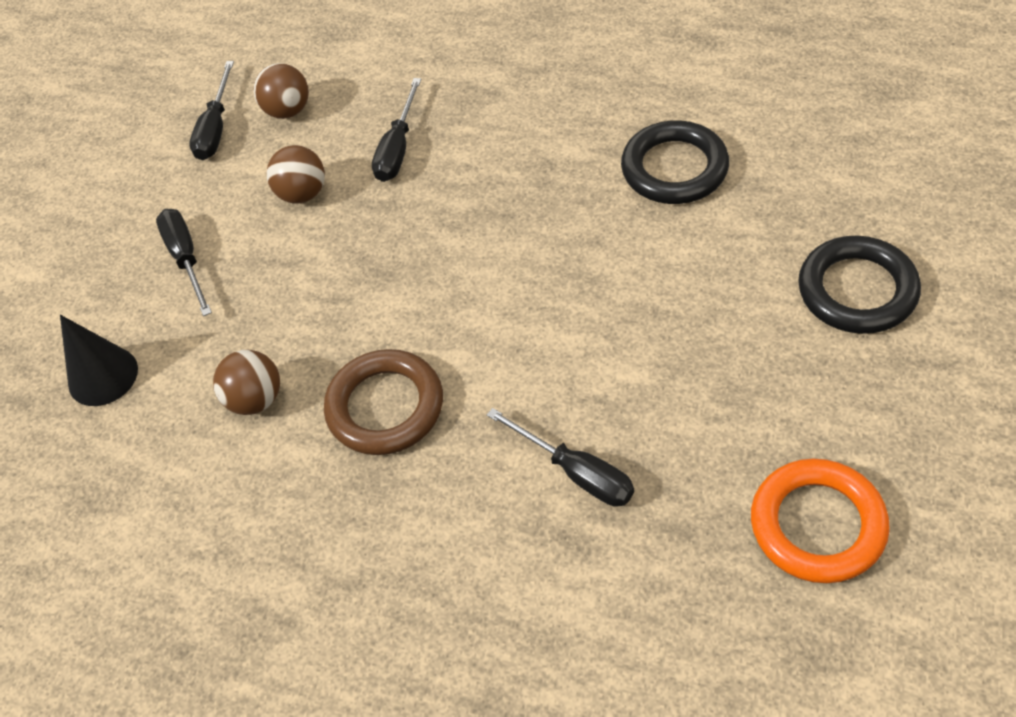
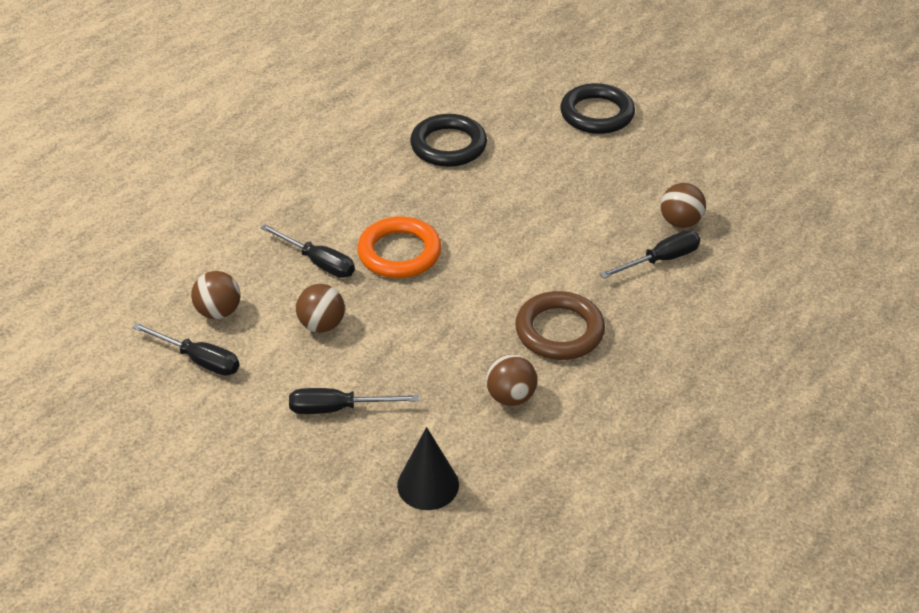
camera: 75 degrees left, 10 degrees down
orange ring [751,459,890,583] -> orange ring moved to [357,216,442,278]
none -> brown ball [661,183,706,228]

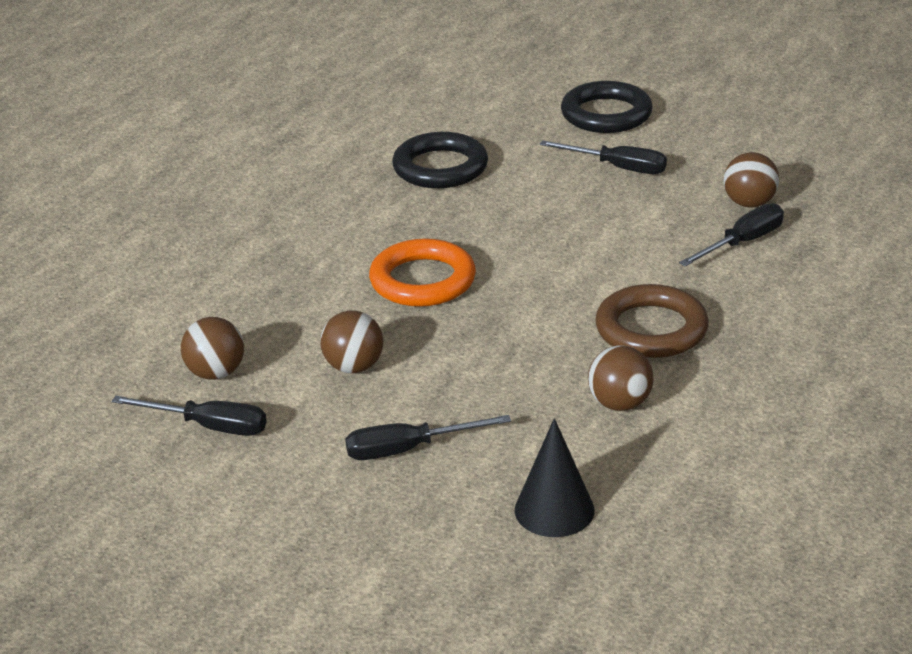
camera: 10 degrees left, 10 degrees down
black screwdriver [261,224,355,278] -> black screwdriver moved to [540,140,667,174]

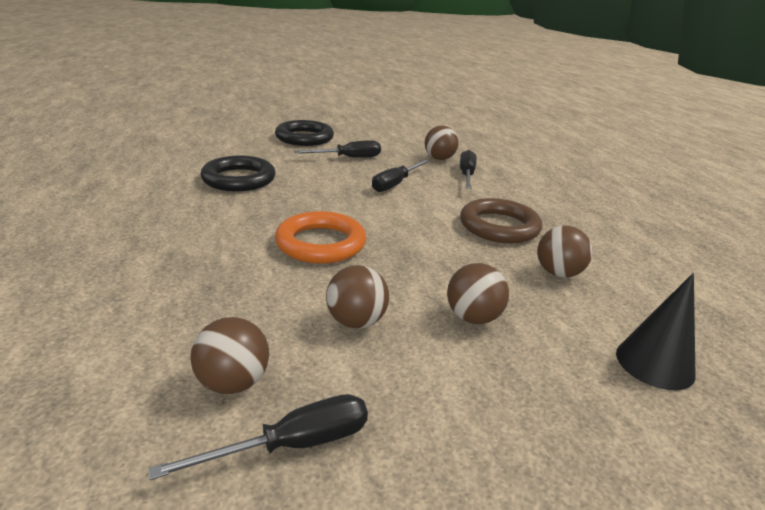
camera: 45 degrees left, 5 degrees down
black screwdriver [345,415,511,460] -> black screwdriver moved to [372,159,430,192]
none -> brown ball [447,263,509,324]

